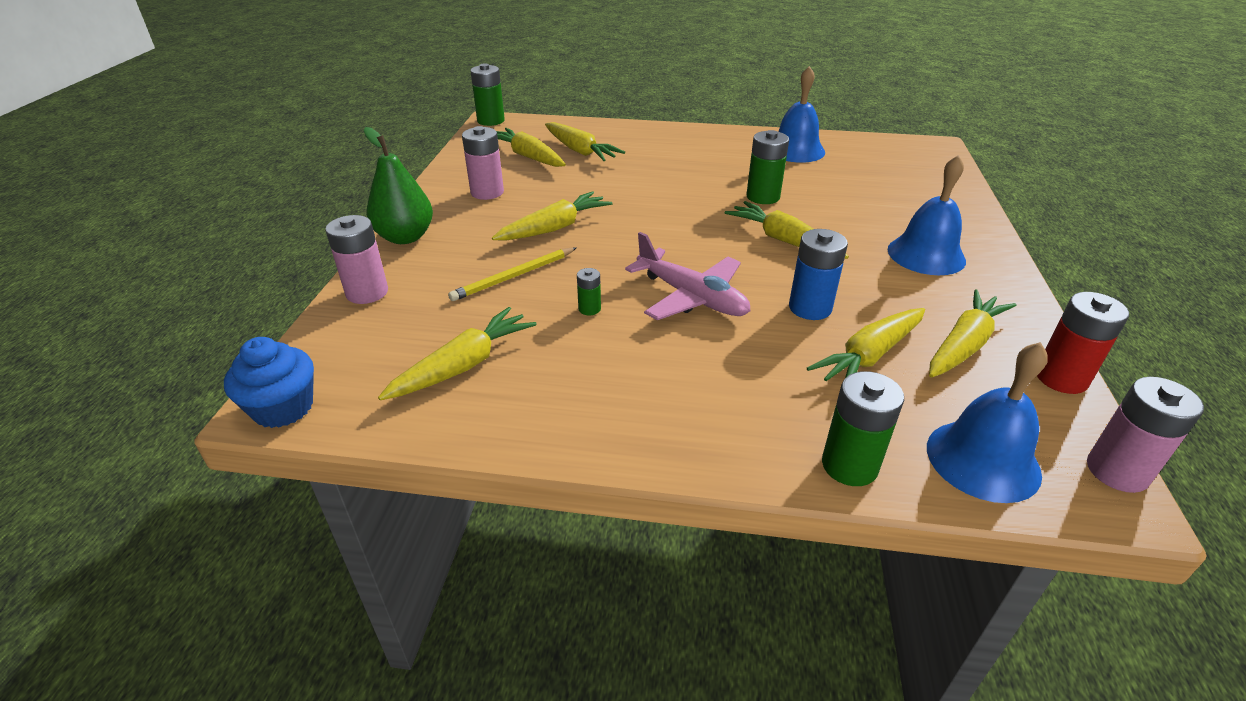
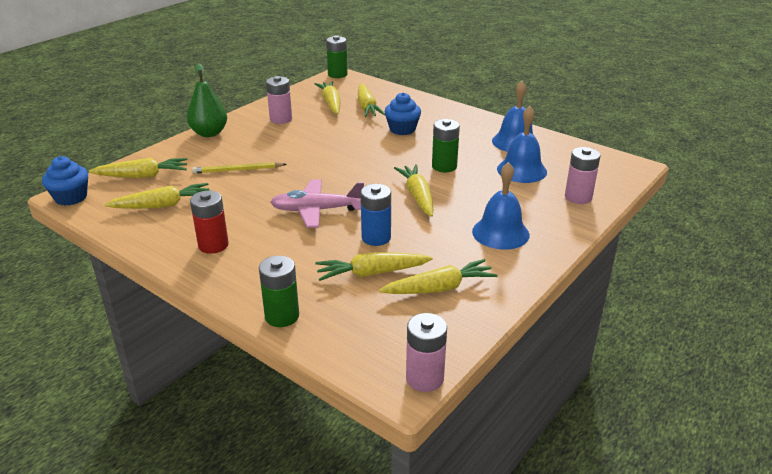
camera: 30 degrees right, 5 degrees down
pink battery [325,215,388,304] -> pink battery moved to [565,147,601,204]
yellow carrot [492,191,613,240] -> yellow carrot moved to [89,158,188,178]
green battery [577,268,601,315] -> none
pink plane [625,232,750,320] -> pink plane turned 105 degrees clockwise [270,179,364,228]
blue bell [927,342,1048,503] -> blue bell moved to [497,106,547,183]
red battery [1037,292,1129,394] -> red battery moved to [190,191,229,254]
none -> blue cupcake [385,92,421,135]

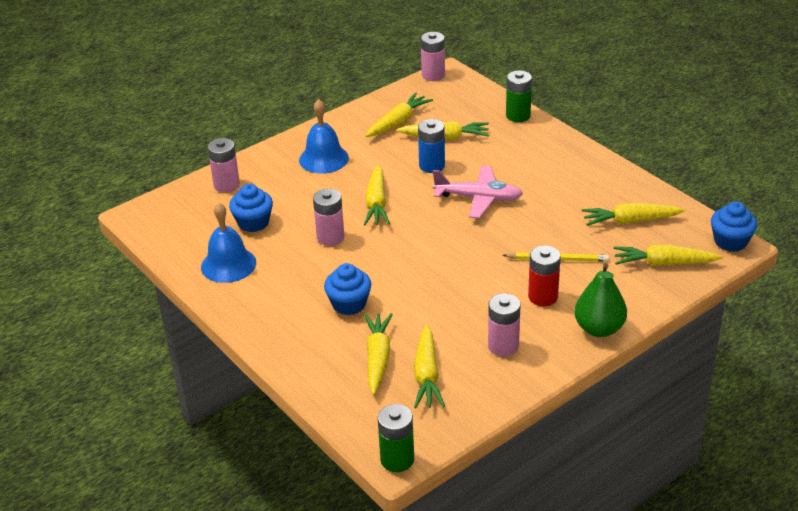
camera: 165 degrees left, 5 degrees up
red battery [190,191,229,254] -> red battery moved to [528,246,561,306]
yellow carrot [379,259,498,294] -> yellow carrot turned 135 degrees clockwise [365,93,433,137]
green battery [432,119,460,172] -> pink battery [313,189,344,246]
blue bell [497,106,547,183] -> blue cupcake [229,184,273,232]

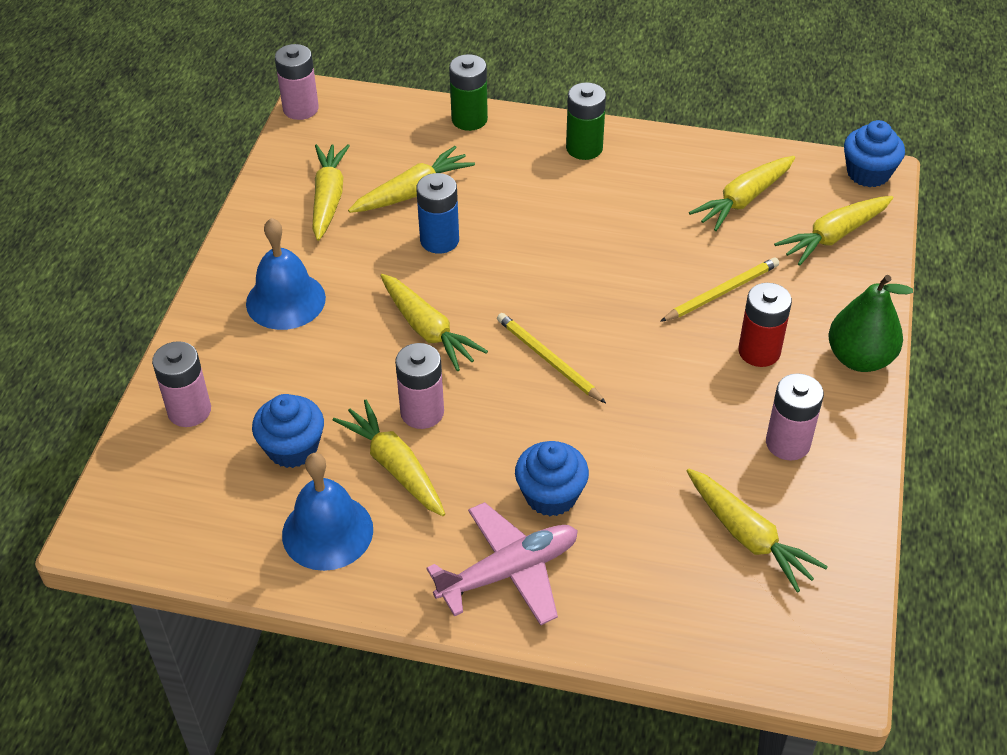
camera: 40 degrees left, 10 degrees up
yellow carrot [364,313,393,395] -> yellow carrot moved to [333,400,445,516]
green battery [378,404,414,472] -> green battery moved to [566,82,606,160]
pink plane [433,166,523,218] -> pink plane moved to [427,502,578,626]
none -> yellow pencil [497,313,606,403]

